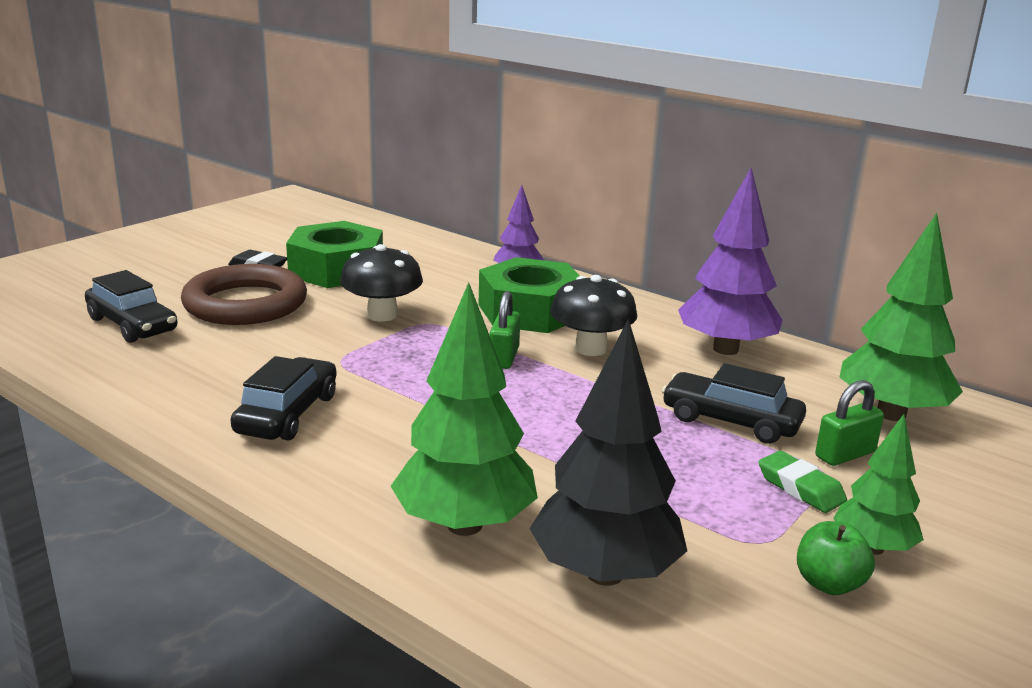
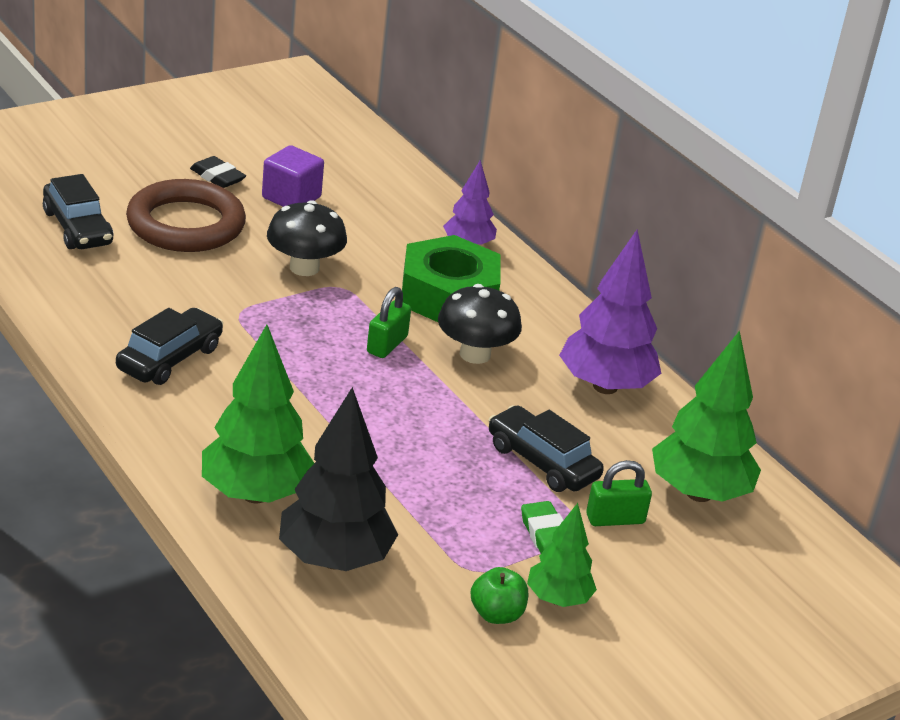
camera: 15 degrees right, 10 degrees up
green nut [286,221,383,288] -> purple cube [262,145,324,207]

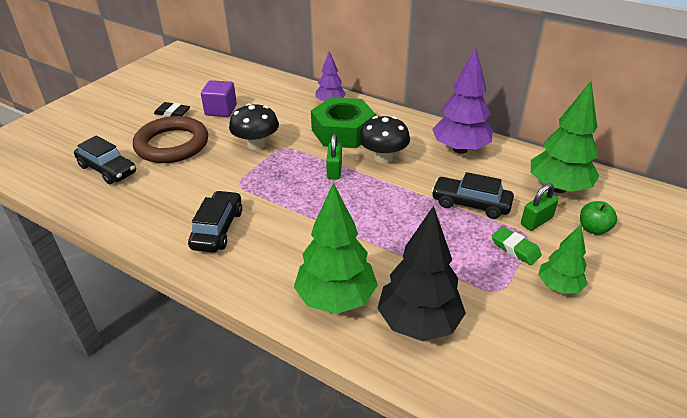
camera: 20 degrees left, 5 degrees up
green apple [471,567,528,624] -> green apple moved to [580,201,617,235]

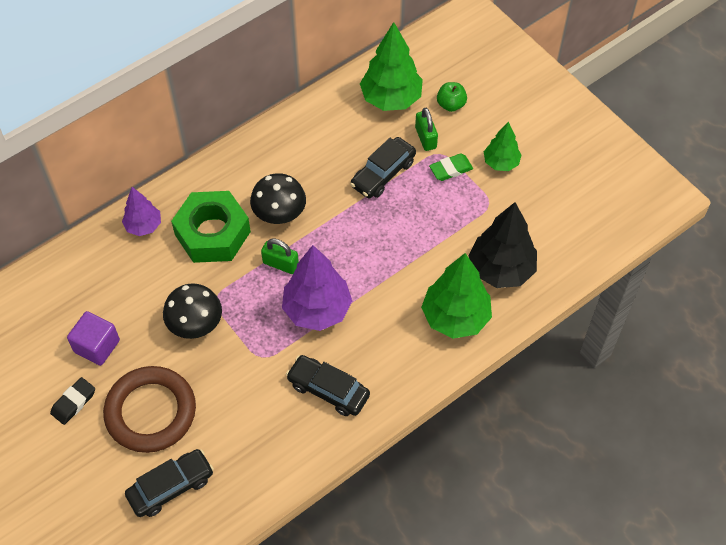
camera: 70 degrees left, 20 degrees up
purple tree [432,48,493,154] -> purple tree moved to [282,245,352,331]

